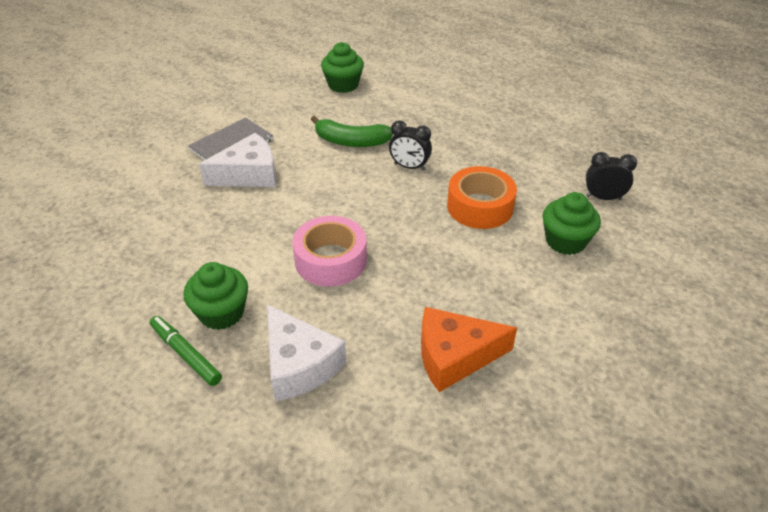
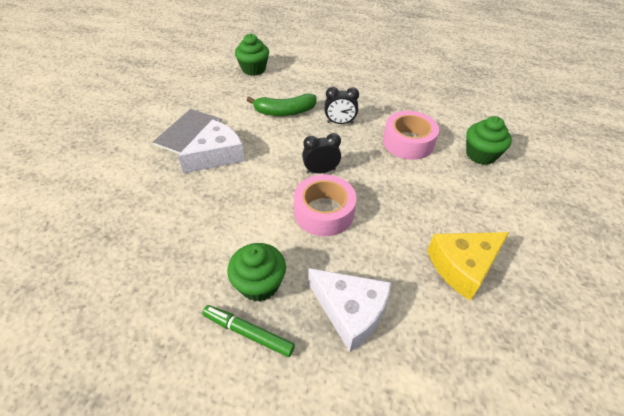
camera: 20 degrees left, 5 degrees up
orange cheese [421,307,517,392] -> yellow cheese [427,232,509,301]
orange tape [447,166,517,229] -> pink tape [383,111,439,160]
black clock [586,152,637,200] -> black clock moved to [302,133,341,174]

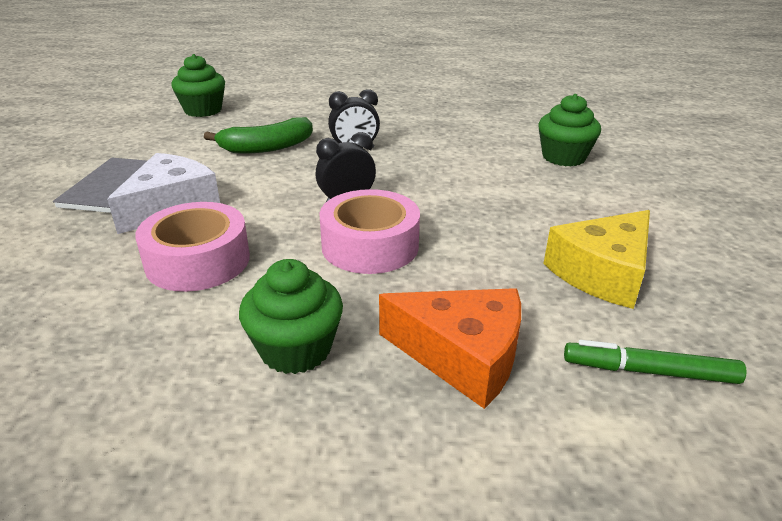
camera: 15 degrees left, 15 degrees down
green marker [202,305,295,357] -> green marker moved to [564,340,747,384]
white cheese [308,268,392,352] -> orange cheese [379,288,521,409]
pink tape [383,111,439,160] -> pink tape moved to [135,202,250,292]

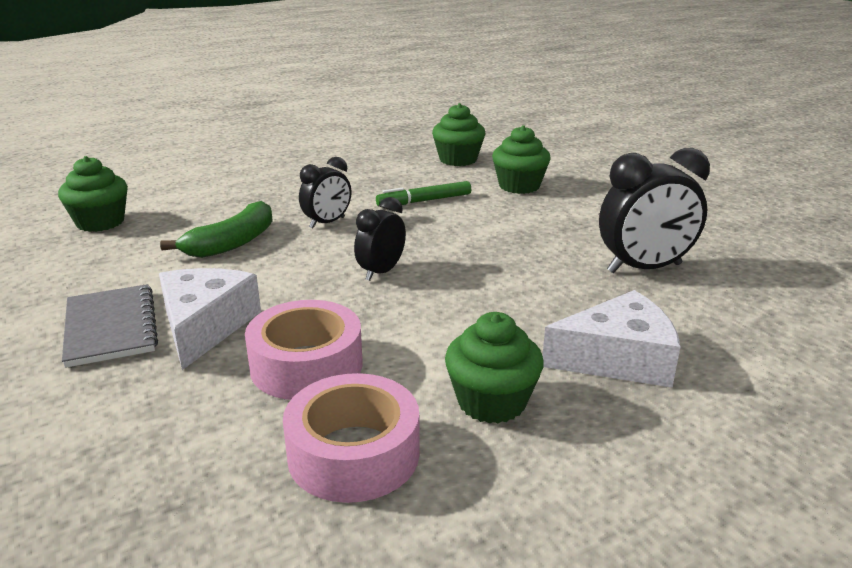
camera: 30 degrees left, 5 degrees down
pink tape [319,189,420,274] -> pink tape moved to [283,373,420,503]
orange cheese [379,288,521,409] -> white cheese [543,290,680,388]
yellow cheese [543,210,650,309] -> black clock [599,148,710,273]
green marker [564,340,747,384] -> green marker moved to [376,181,471,207]
none -> green cupcake [432,103,486,166]

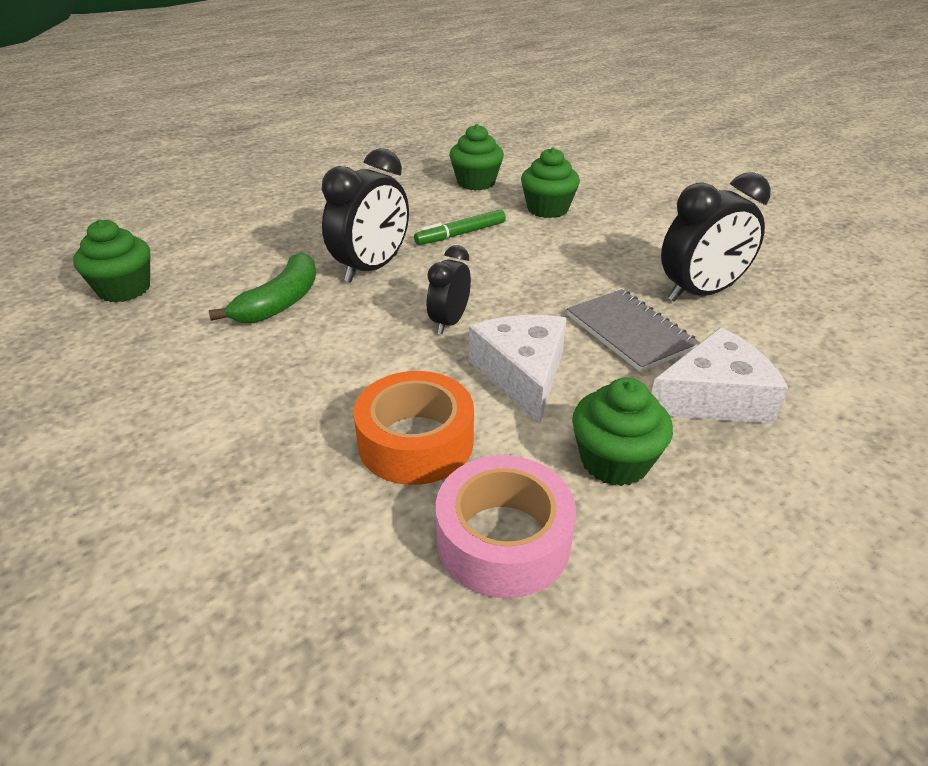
camera: 10 degrees left, 10 degrees up
grey notebook [62,284,158,368] -> grey notebook moved to [567,289,700,372]
white cheese [159,268,261,370] -> white cheese moved to [469,315,567,424]
pink tape [245,300,362,400] -> orange tape [353,371,474,485]
black clock [299,157,351,228] -> black clock [322,148,409,283], size x1.67

